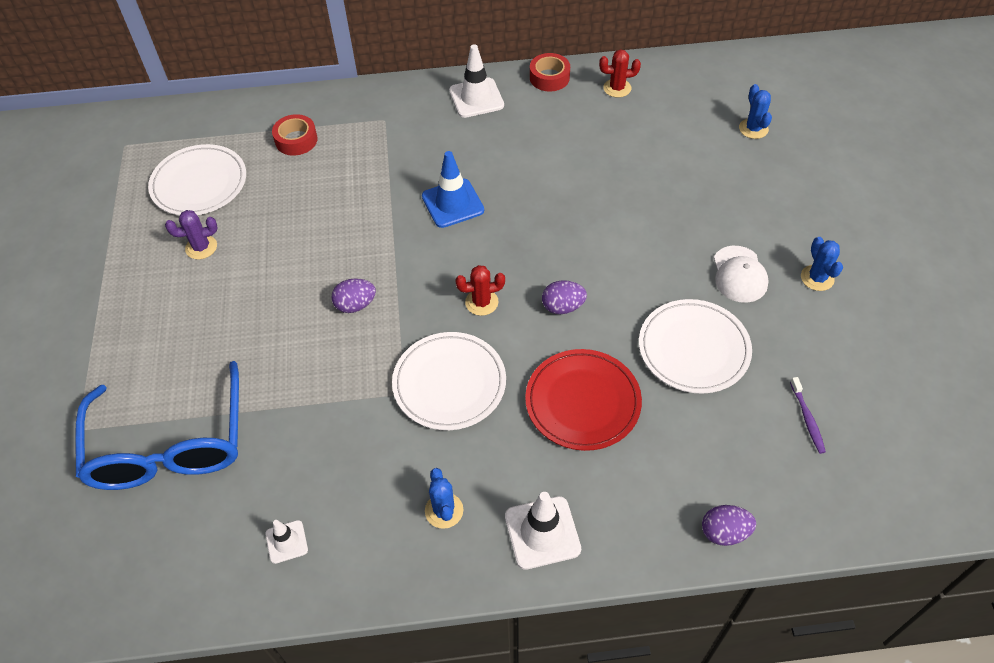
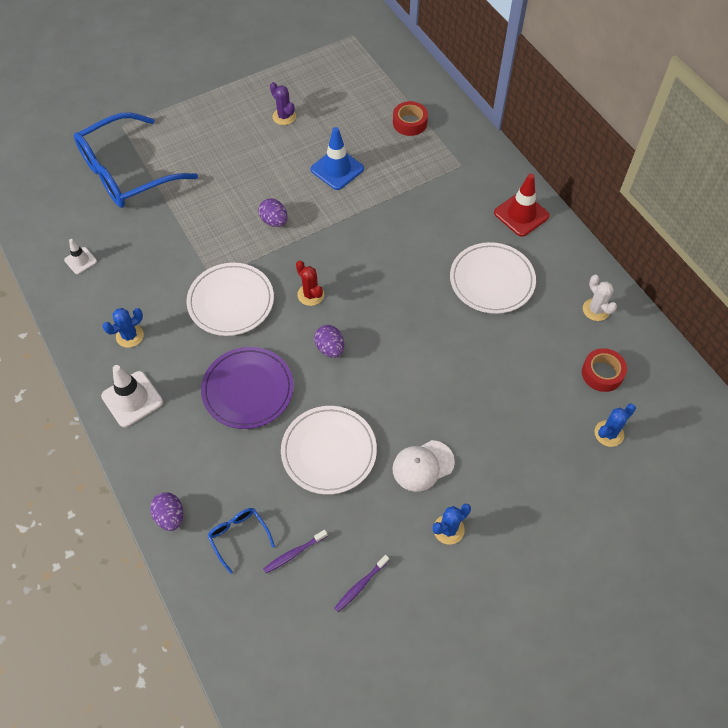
camera: 65 degrees right, 5 degrees up
white plate [148,144,246,215] -> white plate moved to [450,242,536,314]
blue traffic cone [422,151,484,228] -> blue traffic cone moved to [311,127,364,190]
white traffic cone [449,44,504,118] -> red traffic cone [494,174,550,237]
red plate [525,349,642,451] -> purple plate [201,347,294,429]
red tape [530,53,570,92] -> red tape moved to [582,348,627,392]
red cactus [599,49,641,98] -> white cactus [583,275,617,321]
none -> blue glasses [208,508,275,574]
none -> purple toothbrush [334,555,389,612]

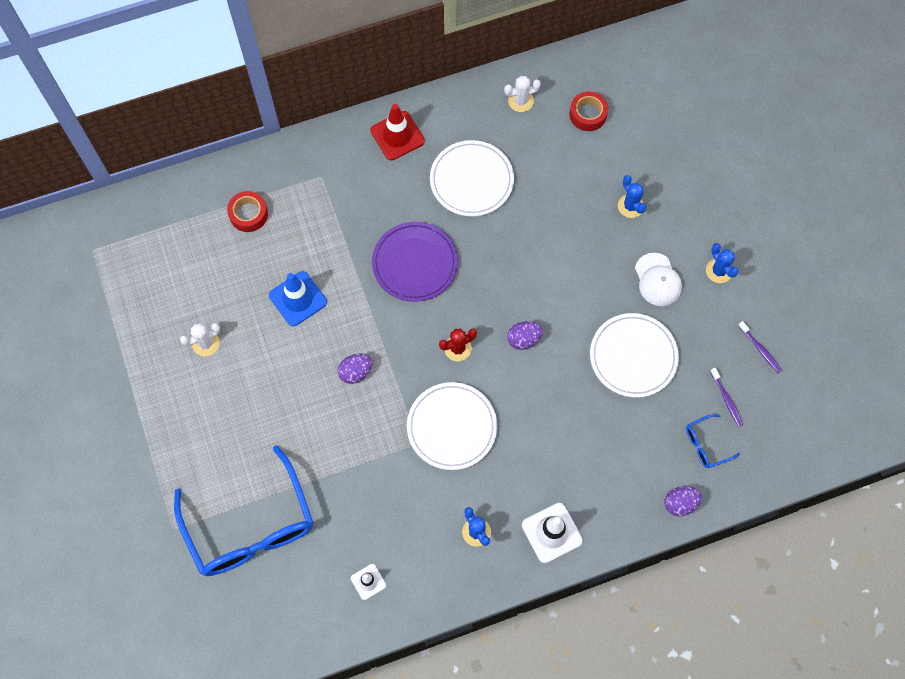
camera: 80 degrees left, 10 degrees up
purple plate [201,347,294,429] -> purple plate moved to [372,222,458,302]
purple cactus [270,82,296,125] -> white cactus [180,323,220,356]
blue cactus [594,403,636,447] -> blue cactus moved to [618,175,647,218]

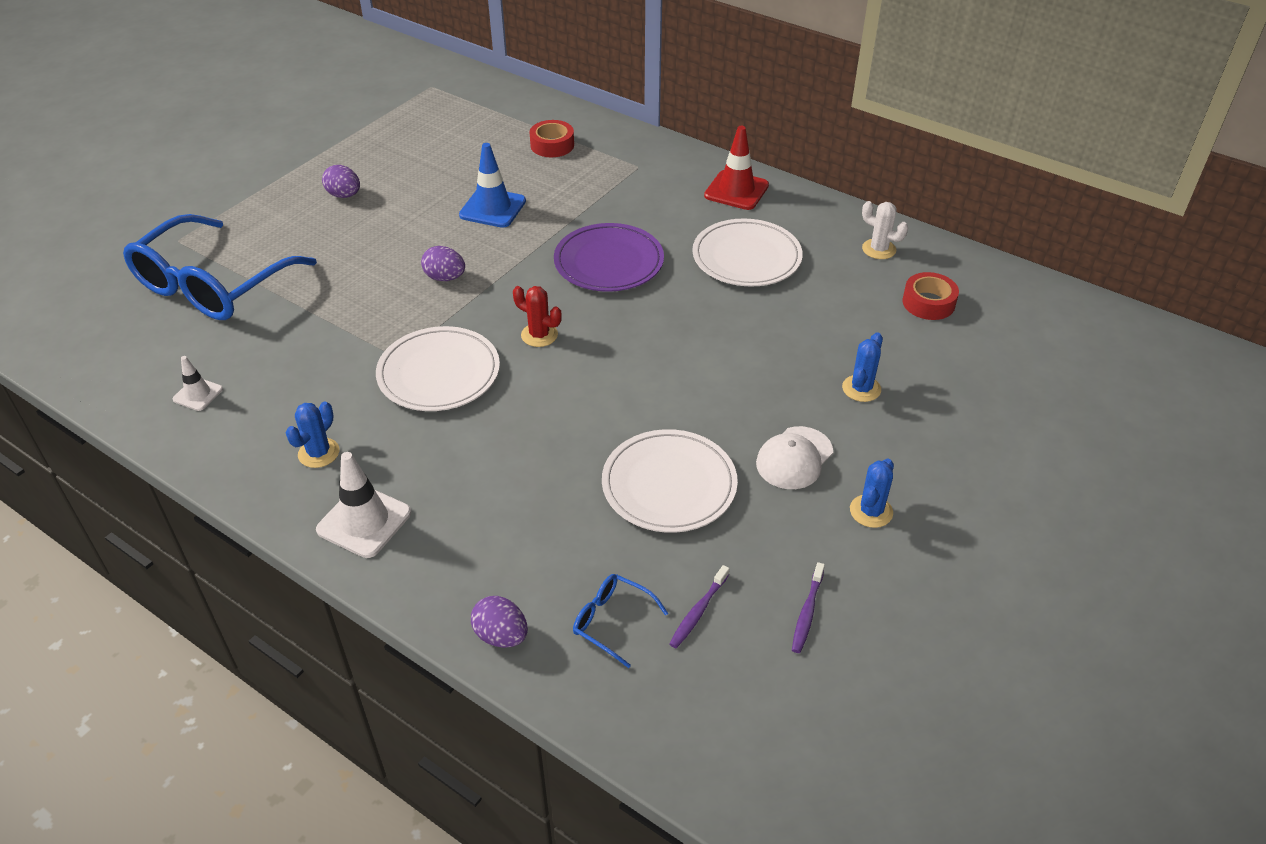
camera: 55 degrees right, 25 degrees down
white cactus [180,323,220,356] -> none
purple egg [507,321,543,350] -> purple egg moved to [322,165,360,198]

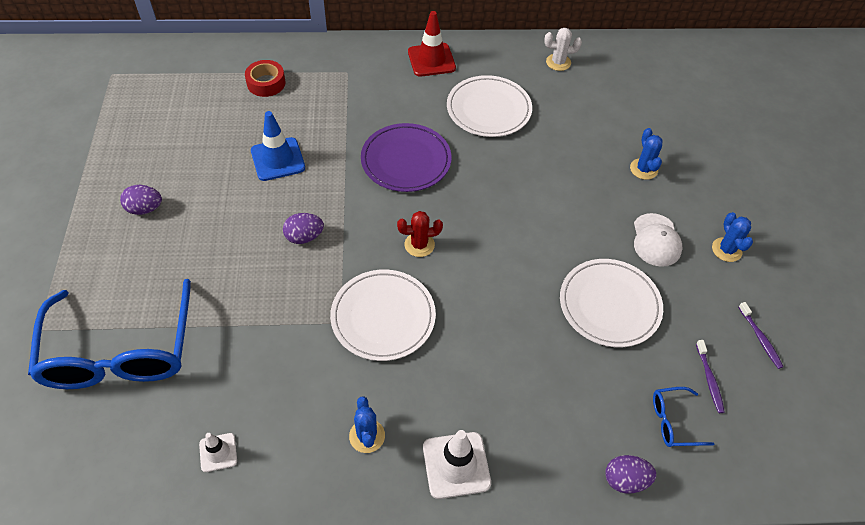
camera: 40 degrees left, 10 degrees up
red tape [902,272,959,320] -> none

